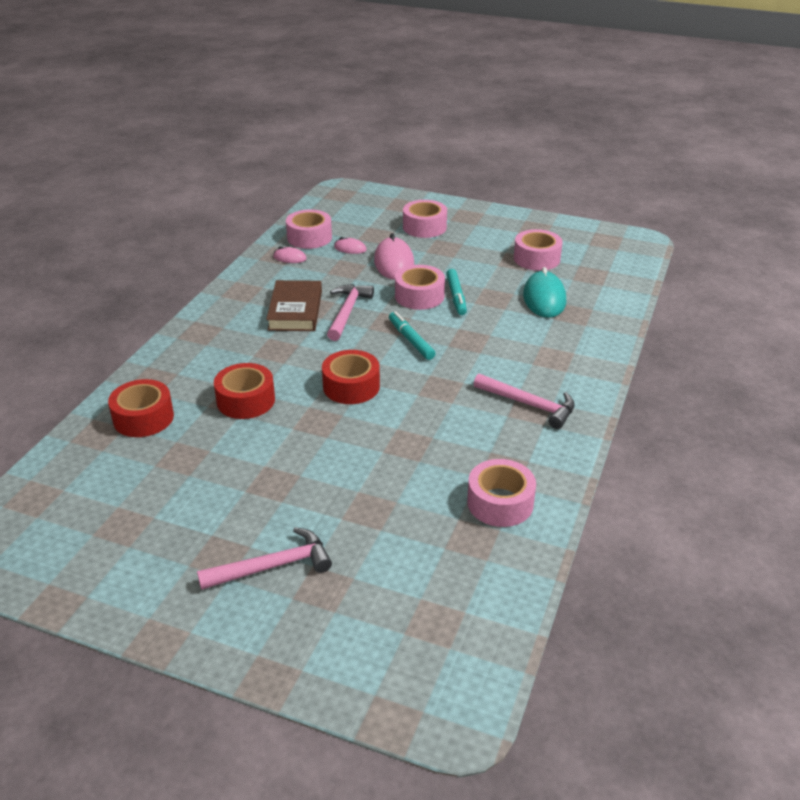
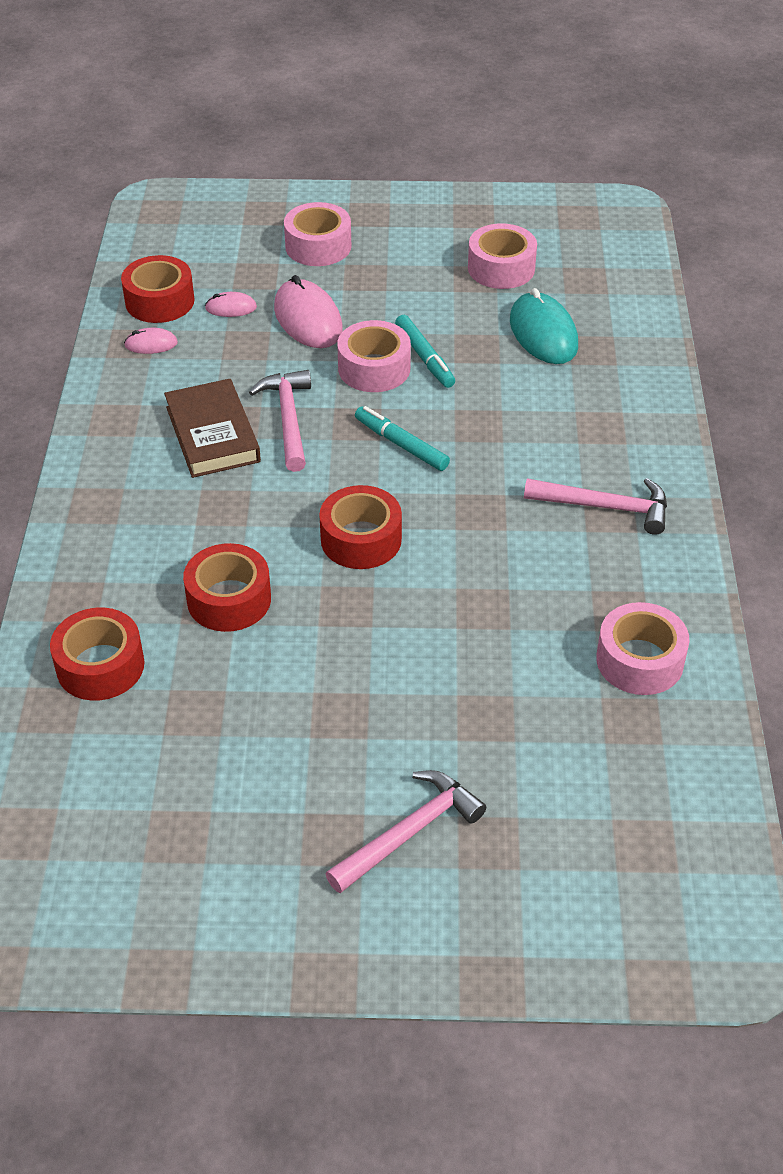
camera: 20 degrees left, 10 degrees up
pink tape [286,209,332,249] -> red tape [121,255,194,323]

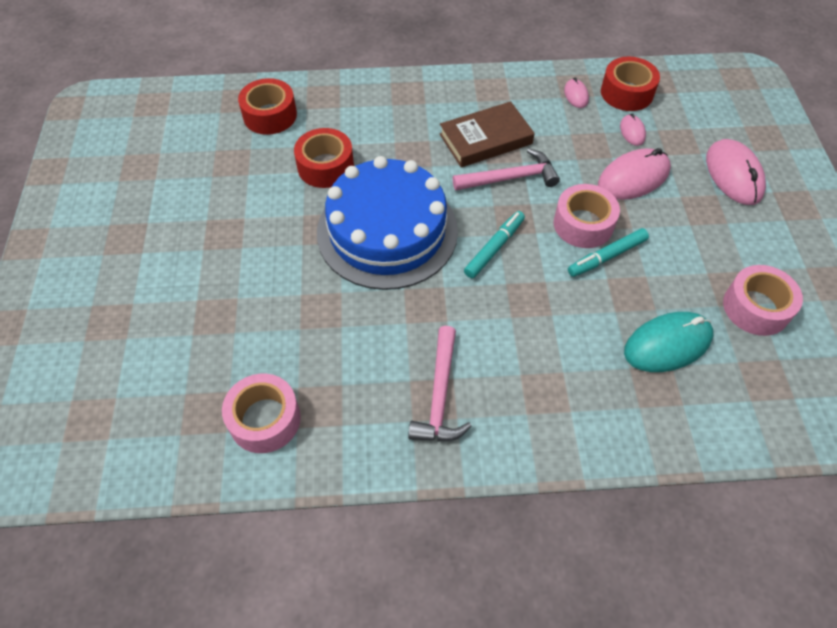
camera: 85 degrees right, 10 degrees up
pink tape [284,202,351,266] -> pink mouse [706,139,766,205]
red tape [319,485,402,569] -> blue cake [317,156,458,290]
pink hammer [326,770,486,893] -> none

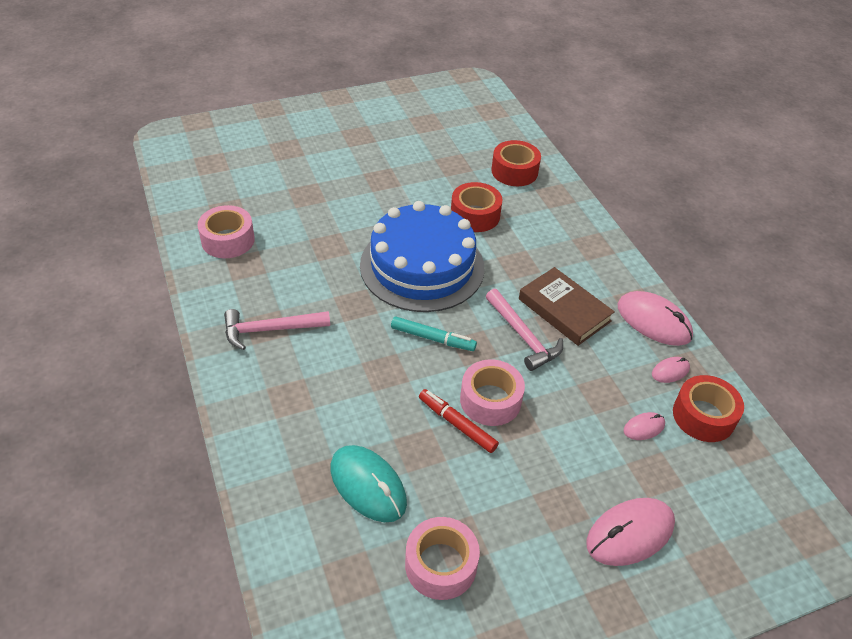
camera: 70 degrees right, 10 degrees down
turquoise marker [568,228,649,277] -> red marker [419,389,499,453]
pink mouse [598,148,671,200] -> pink mouse moved to [617,291,693,346]

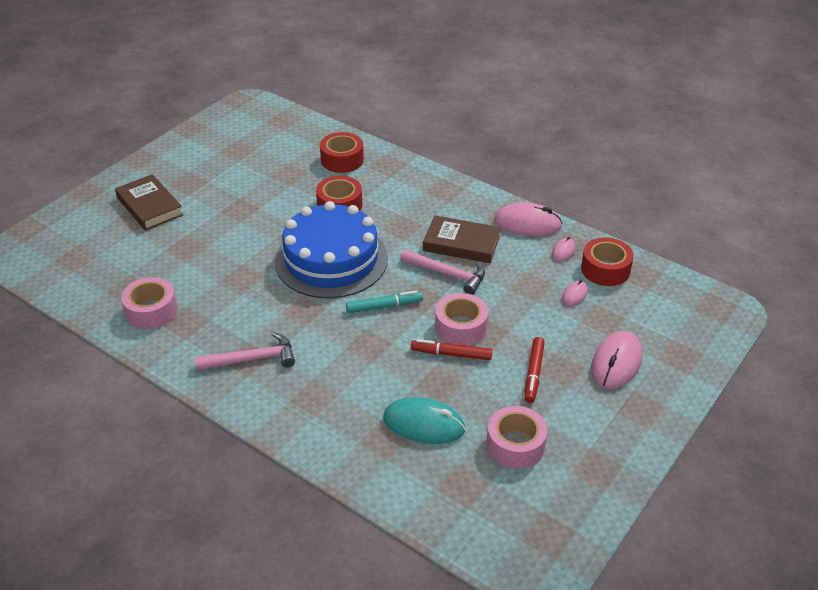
camera: 30 degrees left, 5 degrees down
pink hammer [224,309,330,350] -> pink hammer turned 150 degrees counterclockwise [195,332,295,371]
none -> brown book [115,174,183,231]
none -> red marker [525,337,545,403]

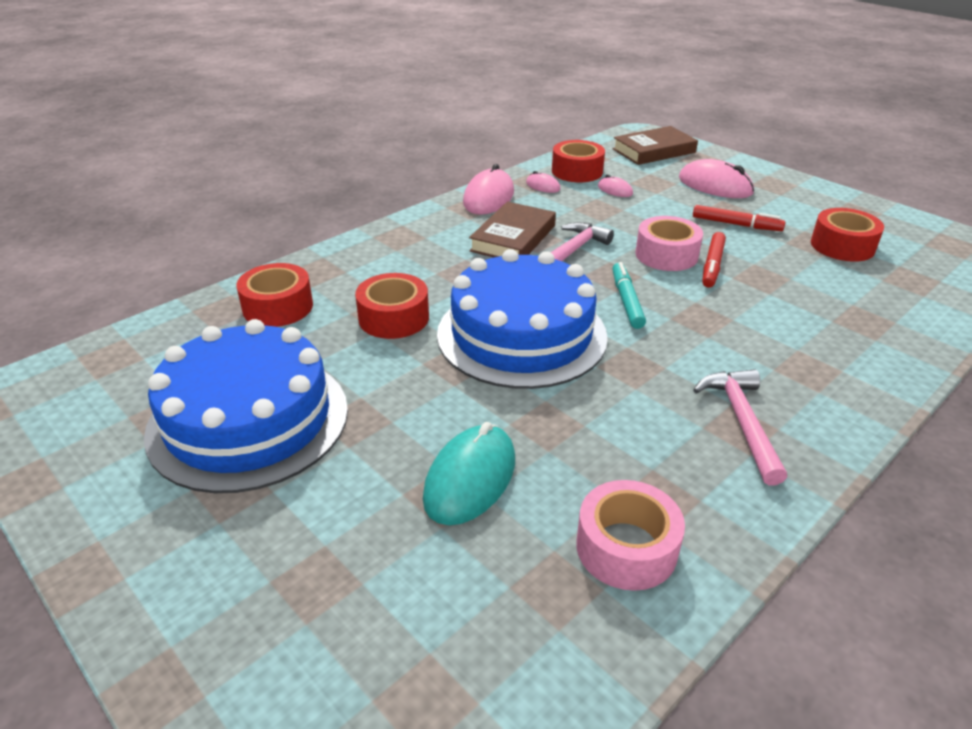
camera: 80 degrees left, 5 degrees down
brown book [115,174,183,231] -> brown book moved to [613,126,698,165]
turquoise mouse [383,397,466,444] -> turquoise mouse moved to [423,422,515,525]
pink tape [486,406,547,469] -> red tape [811,208,884,262]
none -> blue cake [144,319,348,493]

